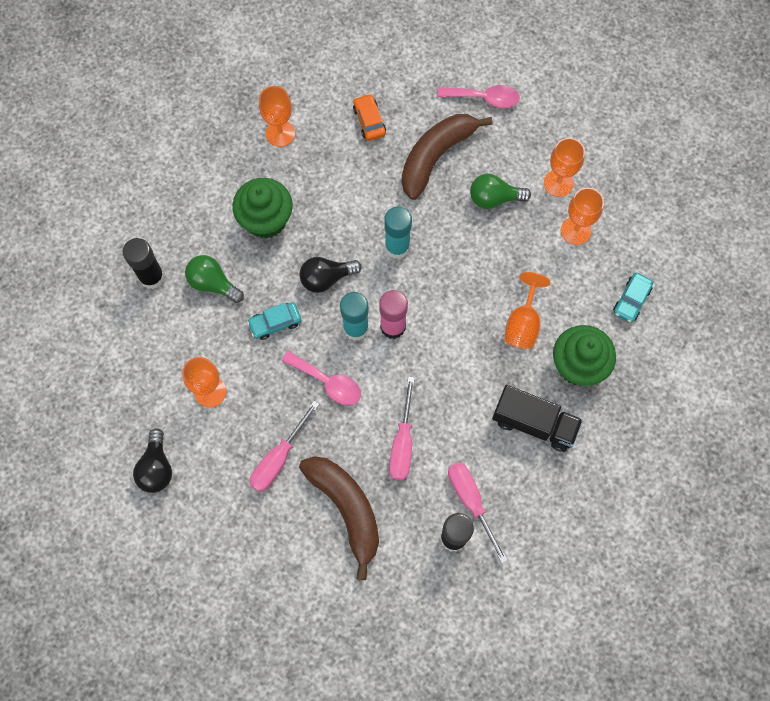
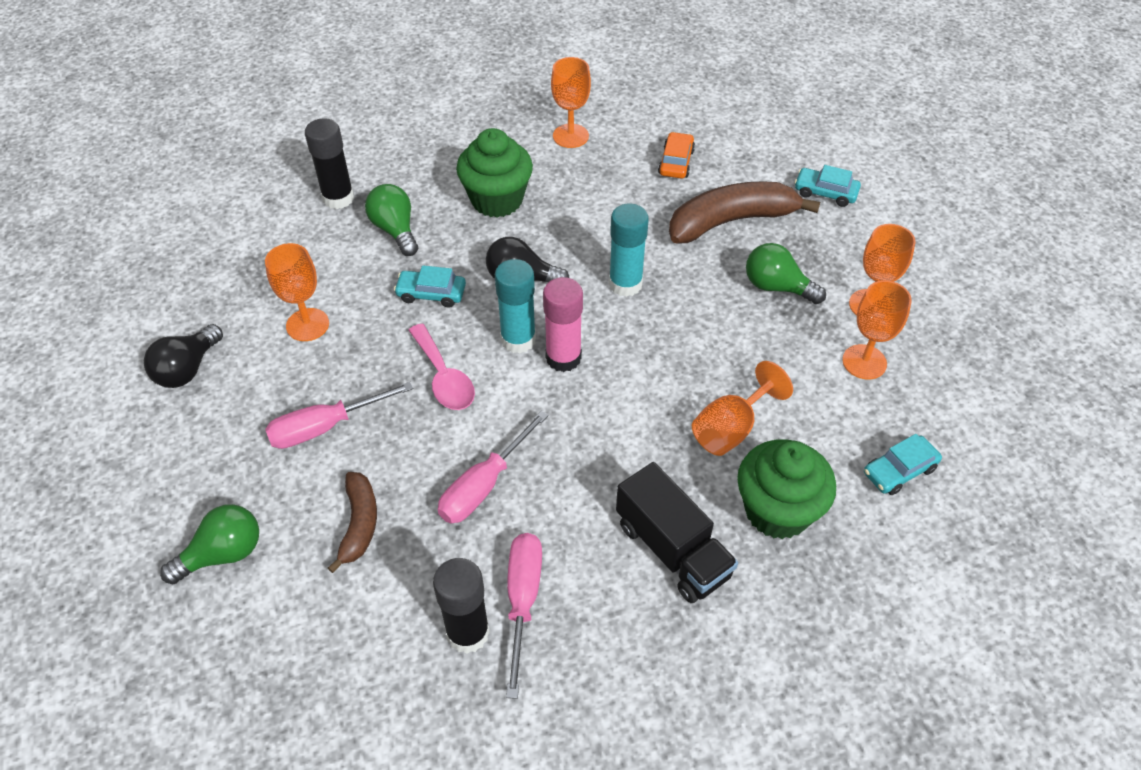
camera: 30 degrees right, 20 degrees down
brown banana [299,456,379,580] -> brown banana [328,472,377,573], size x0.57
pink spoon [437,85,520,108] -> turquoise car [795,165,861,207]
none -> green light bulb [160,504,259,584]

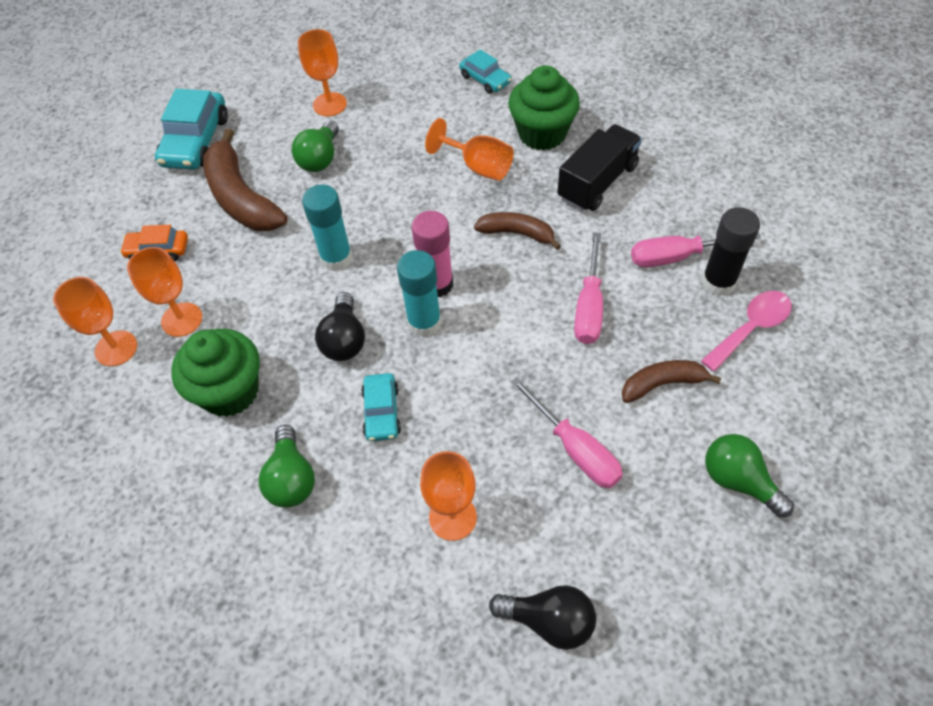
camera: 100 degrees left, 5 degrees up
black glue stick [305,118,354,209] -> none
green light bulb [365,184,418,256] -> green light bulb turned 60 degrees counterclockwise [259,425,315,508]
pink spoon [408,324,475,410] -> pink spoon moved to [701,291,792,372]
pink screwdriver [438,410,549,524] -> pink screwdriver turned 75 degrees clockwise [574,233,603,344]
turquoise car [795,165,861,207] -> turquoise car [155,89,228,170], size x1.73
orange goblet [842,280,912,380] -> orange goblet moved to [127,247,202,337]
none -> brown banana [474,212,561,250]

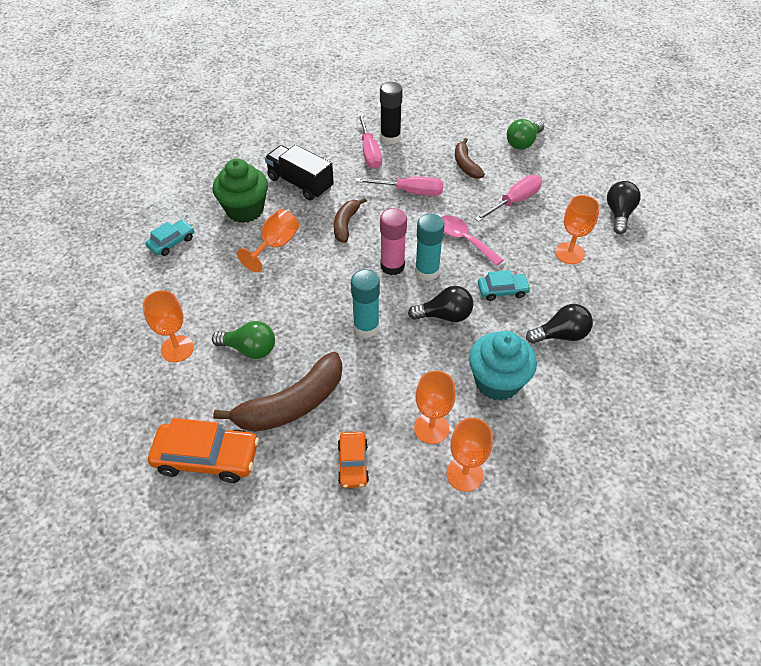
camera: 95 degrees left, 5 degrees down
turquoise car [155,89,228,170] -> orange car [148,418,259,483]
green cupcake [171,329,260,417] -> turquoise cupcake [469,331,537,401]
green light bulb [259,425,315,508] -> black light bulb [526,304,593,344]
pink spoon [701,291,792,372] -> pink spoon moved to [441,215,503,266]

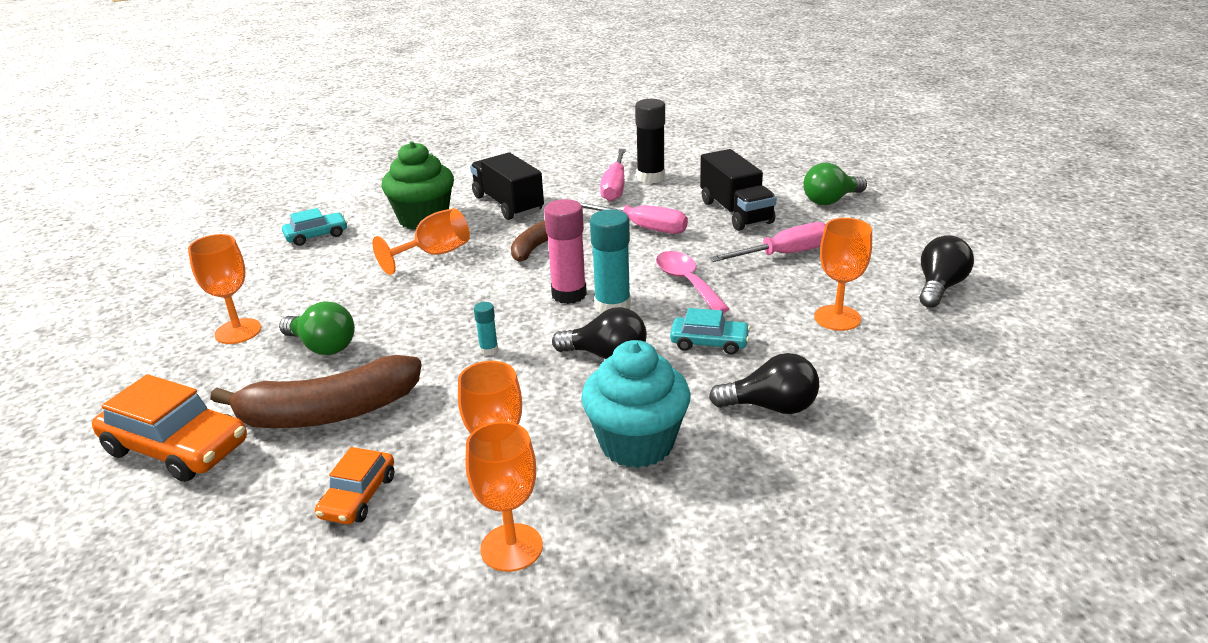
camera: 20 degrees right, 20 degrees down
turquoise glue stick [351,270,380,338] -> turquoise glue stick [474,302,498,356], size x0.49
brown banana [455,138,485,179] -> black truck [700,149,777,231]

